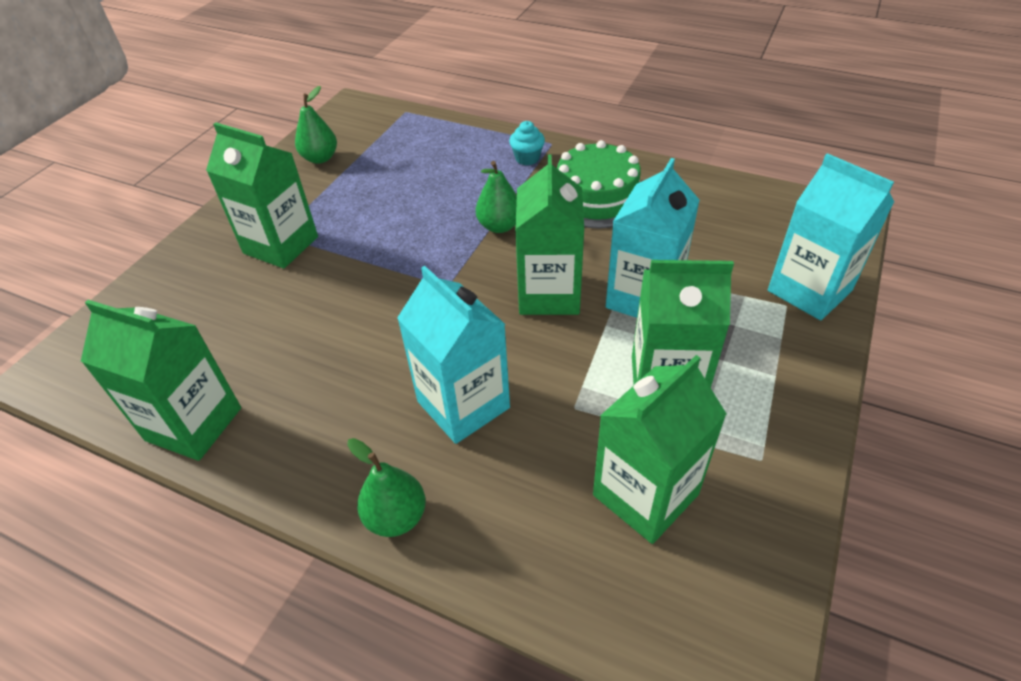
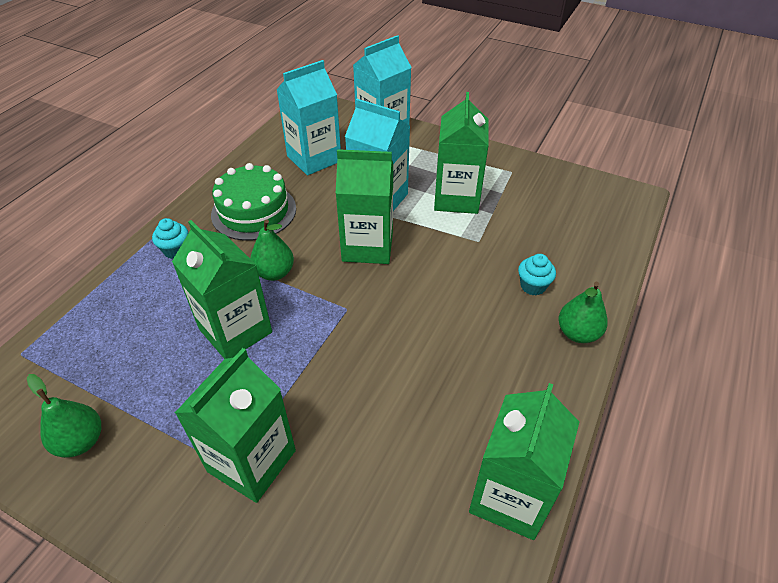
camera: 90 degrees left, 0 degrees up
turquoise carton [397,266,510,444] -> turquoise carton moved to [276,60,341,175]
green carton [593,355,727,544] -> green carton moved to [172,220,272,359]
none -> turquoise cupcake [518,254,556,295]

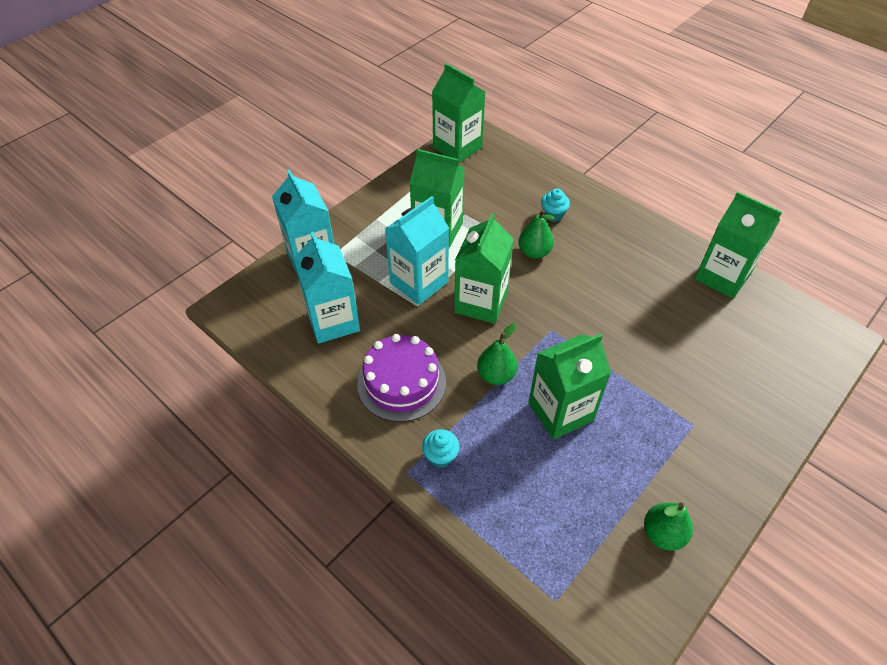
camera: 75 degrees left, 5 degrees up
green carton [175,348,296,503] -> green carton moved to [432,63,485,163]
green cake [211,163,296,241] -> purple cake [357,334,446,422]
green pear [558,282,608,343] -> green pear moved to [518,210,555,259]

